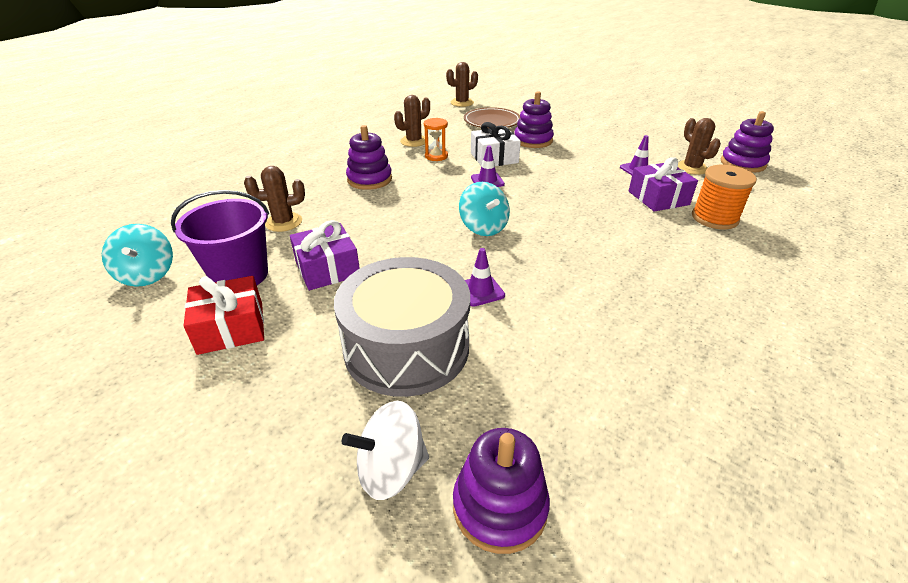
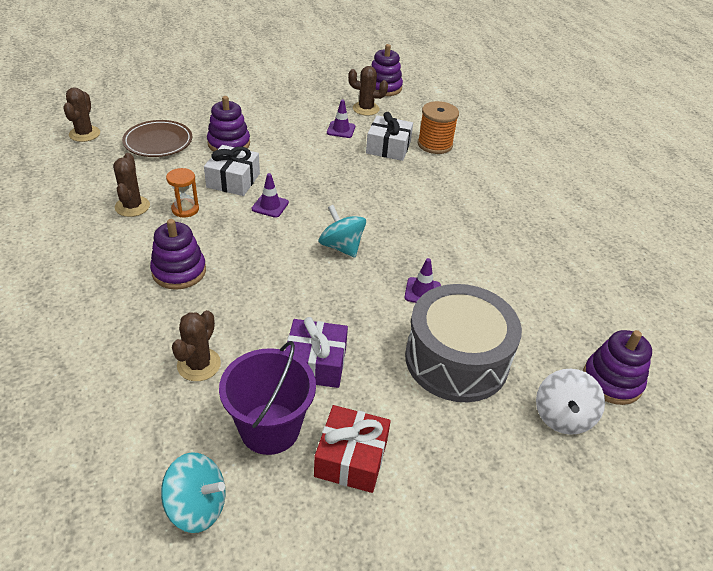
camera: 60 degrees left, 5 degrees up
turquoise spinning top [459,182,510,236] -> turquoise spinning top turned 135 degrees counterclockwise [319,205,366,258]
purple gift [629,157,698,212] -> white gift [366,112,413,161]

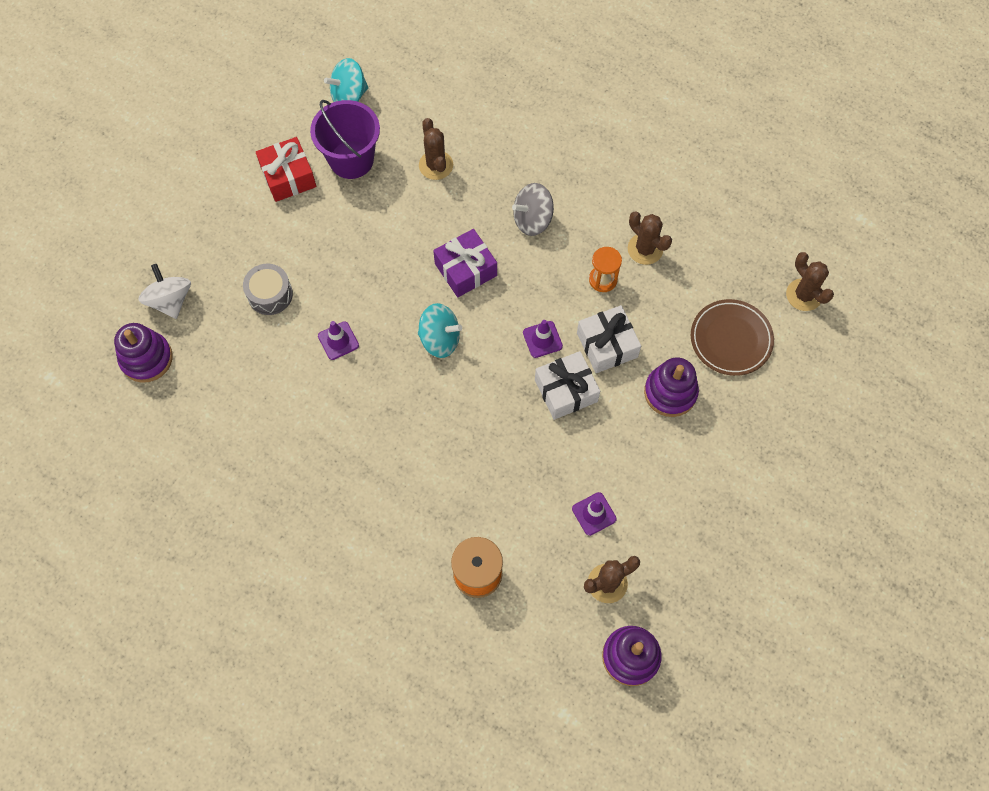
camera: 145 degrees right, 25 degrees up
purple stacking toy [150,219,206,290] -> grey spinning top [512,183,554,236]
purple gift [285,317,348,388] -> purple gift moved to [433,229,497,297]
white gift [366,112,413,161] -> white gift moved to [535,351,600,420]
grey drum [405,284,522,402] -> grey drum [243,264,293,315], size x0.49

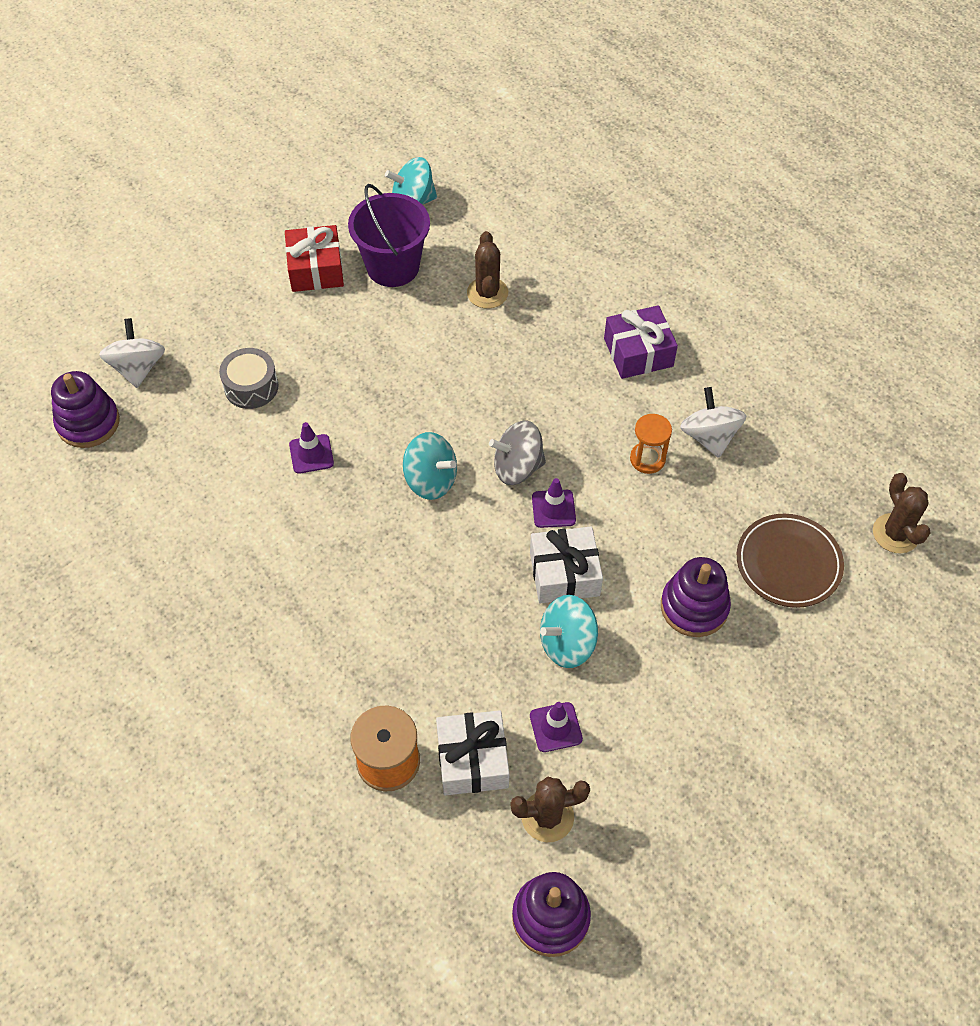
camera: 15 degrees right, 10 degrees down
purple gift [433,229,497,297] -> purple gift moved to [604,305,678,379]
grey spinning top [512,183,554,236] -> grey spinning top moved to [489,421,546,485]
white gift [577,305,641,373] -> white gift moved to [436,710,510,795]
brown cactus [628,212,672,265] -> white spinning top [680,387,746,458]
none -> turquoise spinning top [540,595,598,668]

